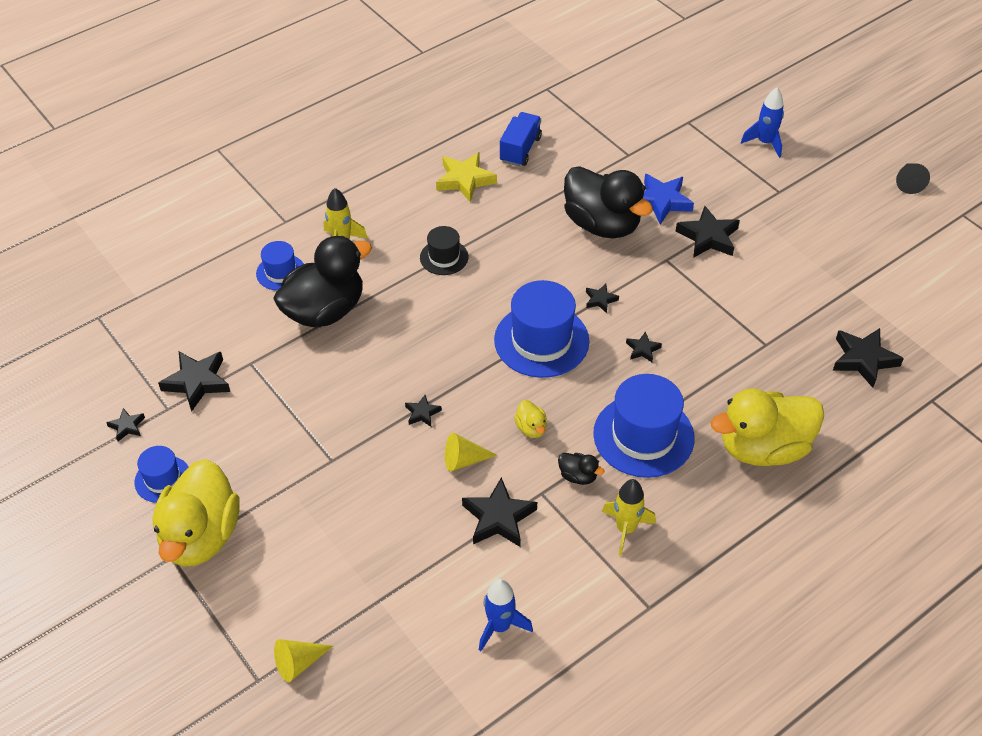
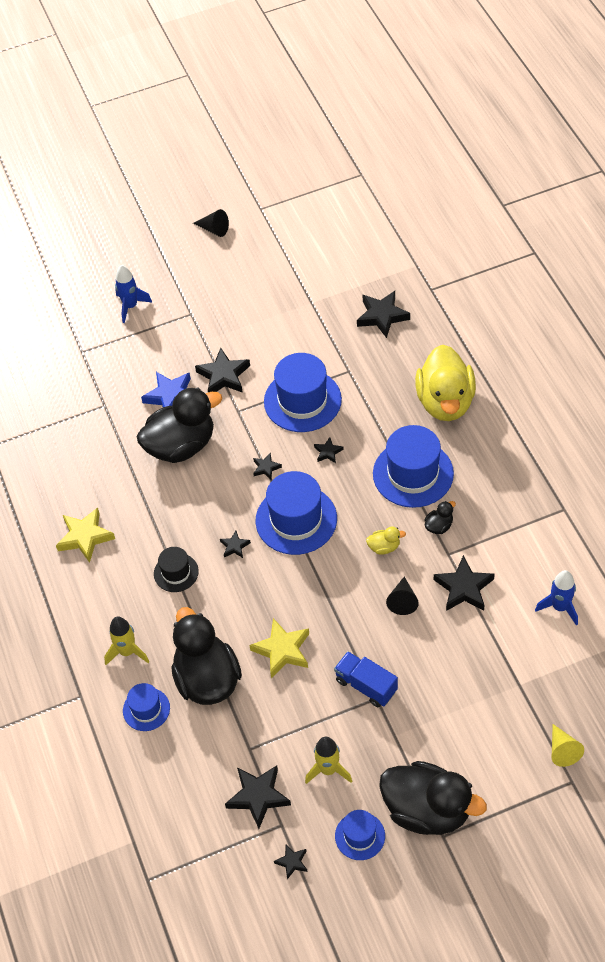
camera: 70 degrees left, 5 degrees up
yellow duck [152,459,239,567] -> black duck [379,761,487,835]
black star [405,395,442,427] -> black star moved to [220,531,251,558]
yellow cone [445,433,497,472] -> black cone [386,577,419,615]
blue truck [500,112,542,166] -> blue truck moved to [334,651,398,707]
yellow rocket [602,479,656,556] -> yellow rocket moved to [305,737,352,784]
none -> yellow star [250,618,309,678]
none -> blue hat [264,353,342,432]

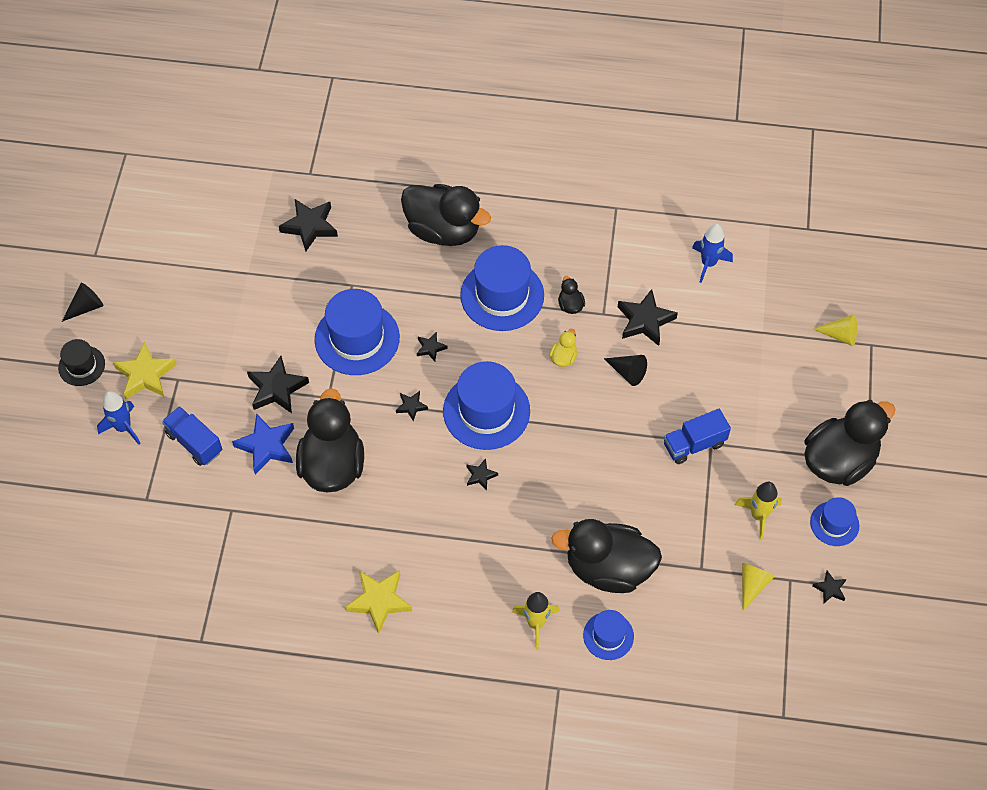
camera: 65 degrees left, 5 degrees up
black hat [154,547,199,592] -> black hat moved to [58,339,105,386]
black star [225,765,291,829] -> yellow cone [742,563,775,612]
yellow star [250,618,309,678] -> yellow star moved to [113,342,177,399]
yellow duck [415,345,476,421] -> black duck [401,184,491,246]
none -> blue truck [162,406,222,466]

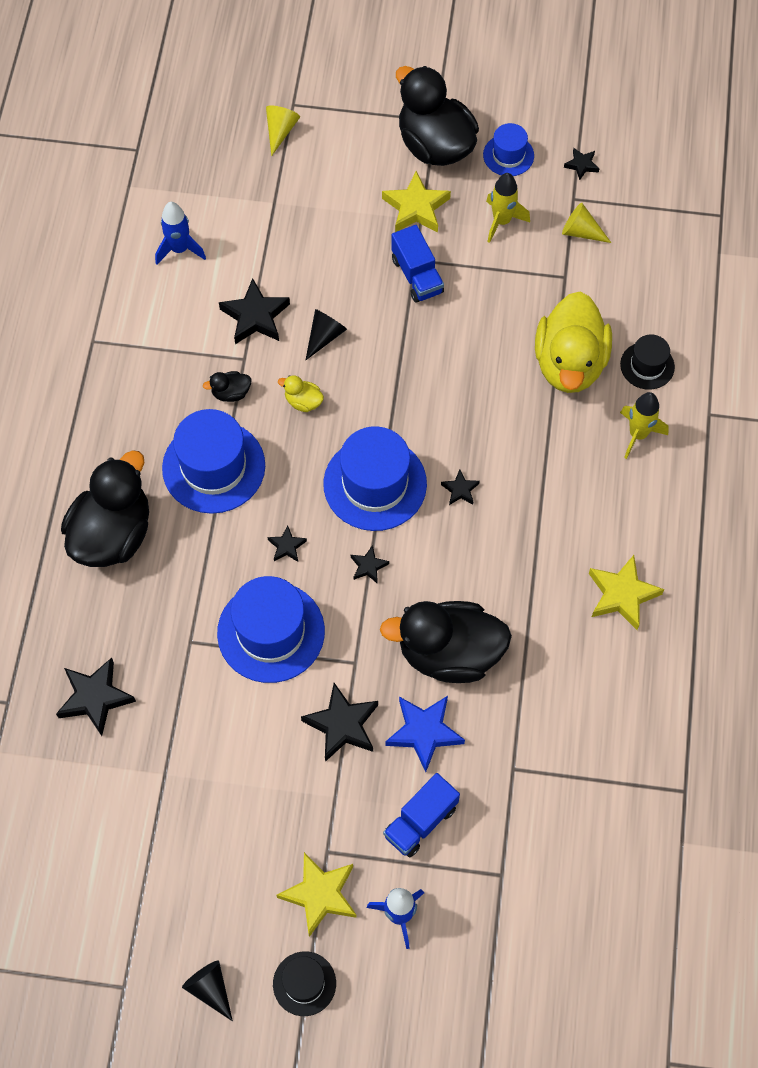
camera: 90 degrees left, 5 degrees up
black duck [551,519,662,593] -> yellow duck [535,292,612,393]
blue hat [583,610,634,660] -> black hat [620,334,675,390]
none -> yellow star [382,171,451,232]

